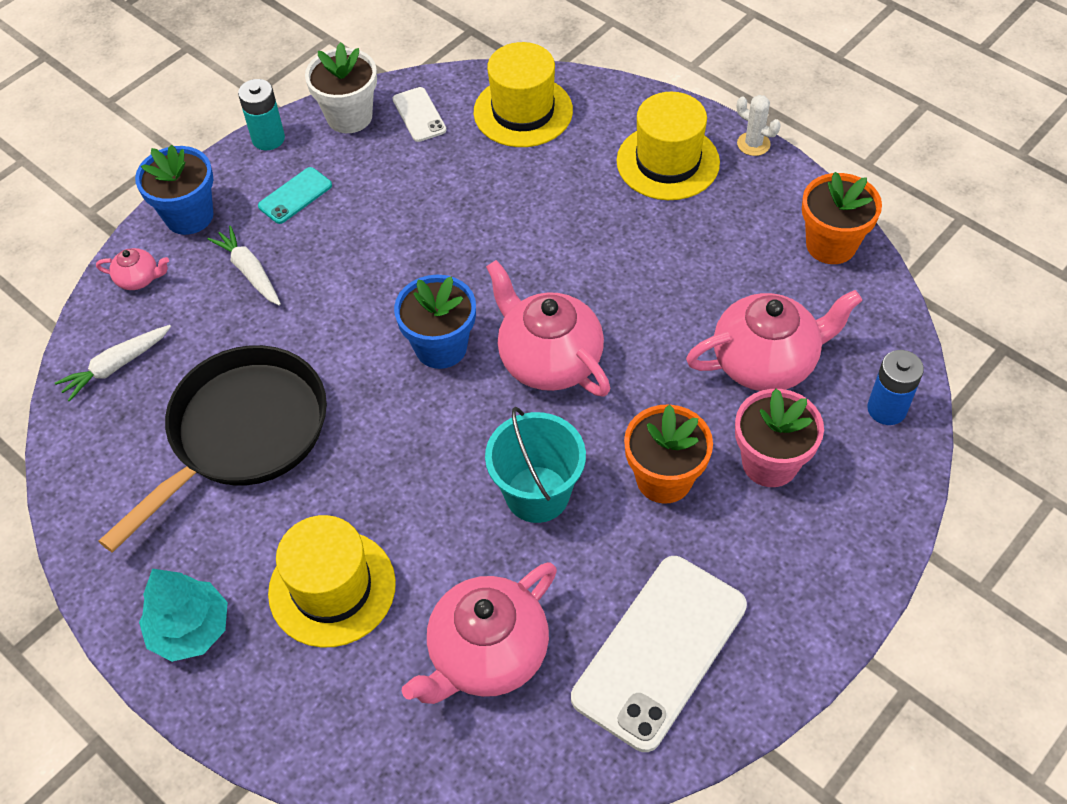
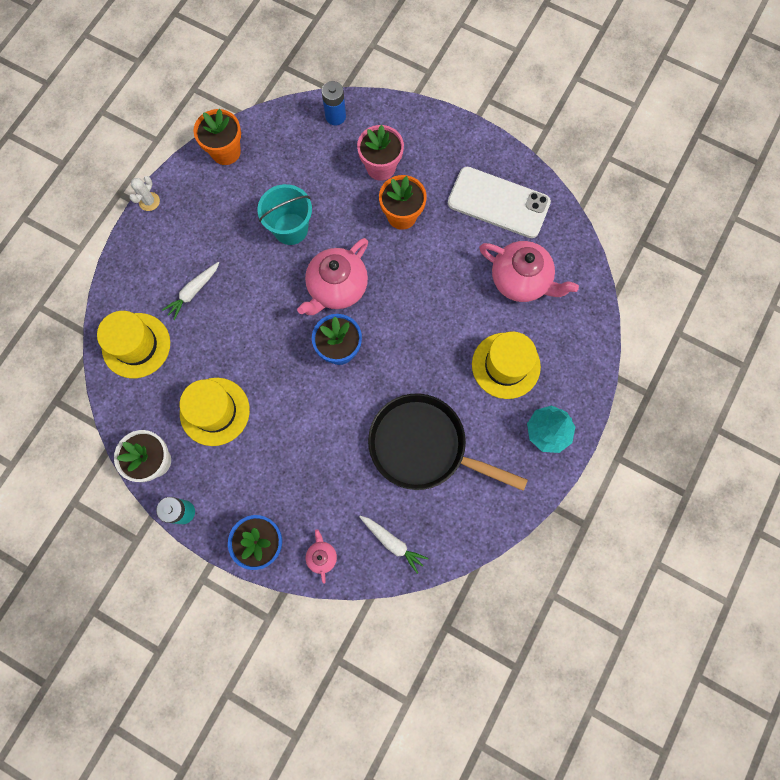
camera: 105 degrees left, 20 degrees up
white carrot [207,226,281,306] -> white carrot moved to [162,262,219,320]
turquoise phone [258,167,332,224] -> none
white phone [393,87,446,142] -> none
turquoise bucket [485,407,586,523] -> turquoise bucket moved to [257,184,312,245]
yellow hat [616,92,720,200] -> yellow hat moved to [180,378,250,446]
pink teapot [686,290,862,391] -> none

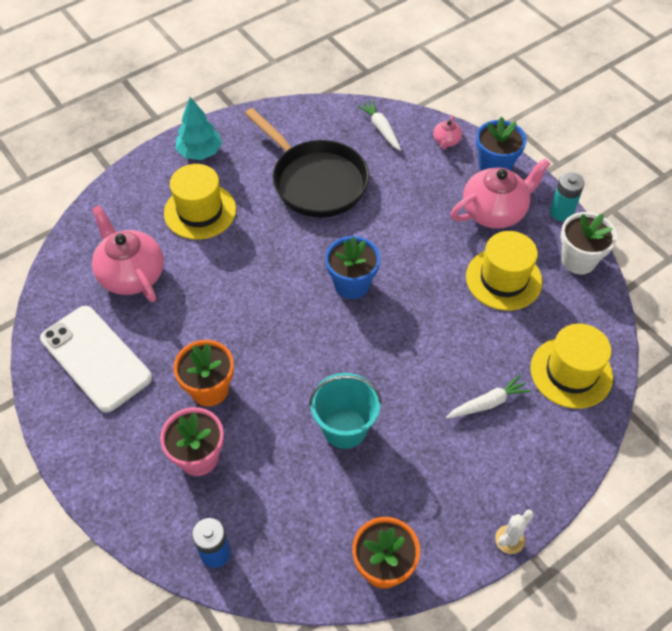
camera: 155 degrees left, 20 degrees down
pink teapot [297,238,368,315] -> pink teapot moved to [451,158,551,229]

